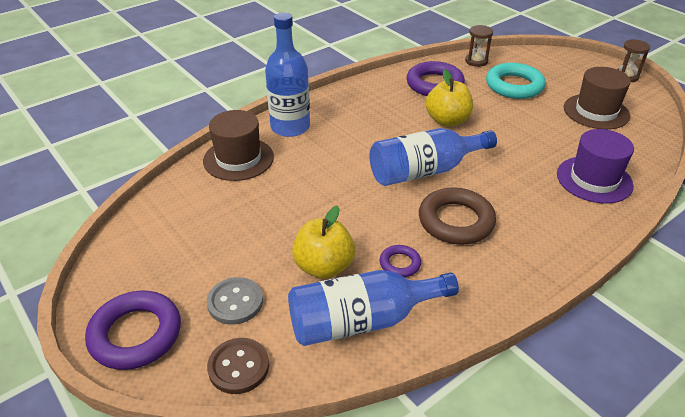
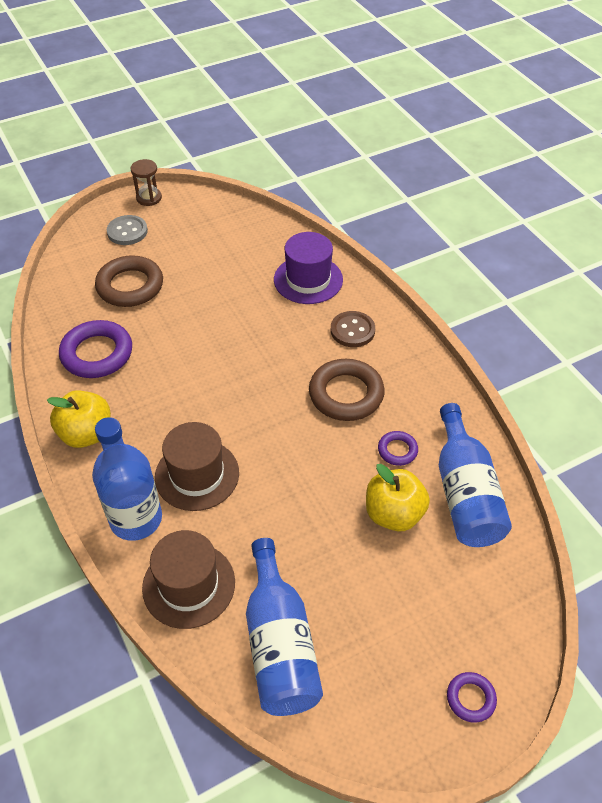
camera: 80 degrees left, 10 degrees up
purple ring [85,291,181,370] -> purple ring [447,672,497,722], size x0.51
grey button [207,277,263,325] -> grey button moved to [107,215,148,245]
brown button [207,338,269,394] -> brown button moved to [331,311,375,347]
blue bottle [369,128,497,186] -> blue bottle moved to [246,538,323,716]
yellow apple [426,69,473,127] -> yellow apple moved to [47,390,111,448]
brown hourglass [465,25,493,67] -> none
turquoise ring [486,63,546,99] -> brown ring [95,255,163,307]
brown hat [564,67,631,130] -> brown hat moved to [155,422,239,511]

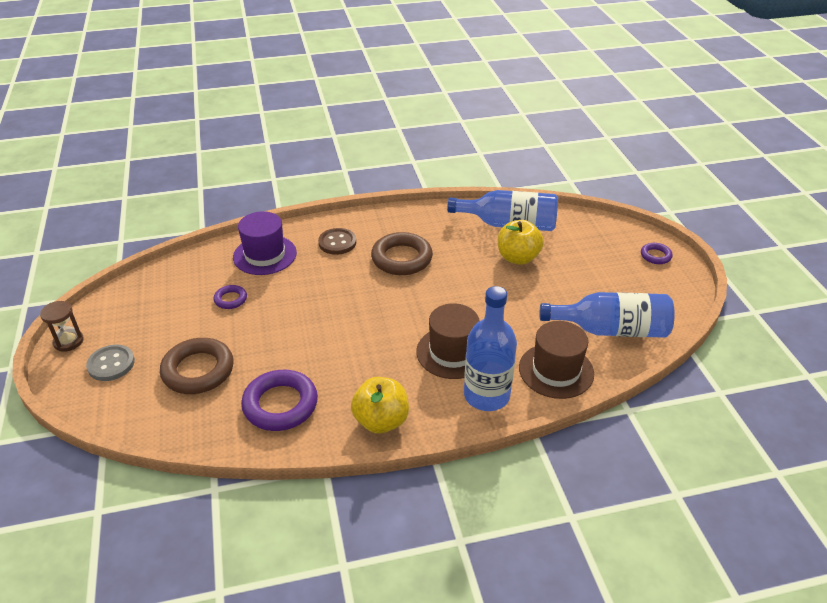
camera: 75 degrees left, 10 degrees down
purple ring [378,431,418,466] -> purple ring moved to [214,285,247,309]

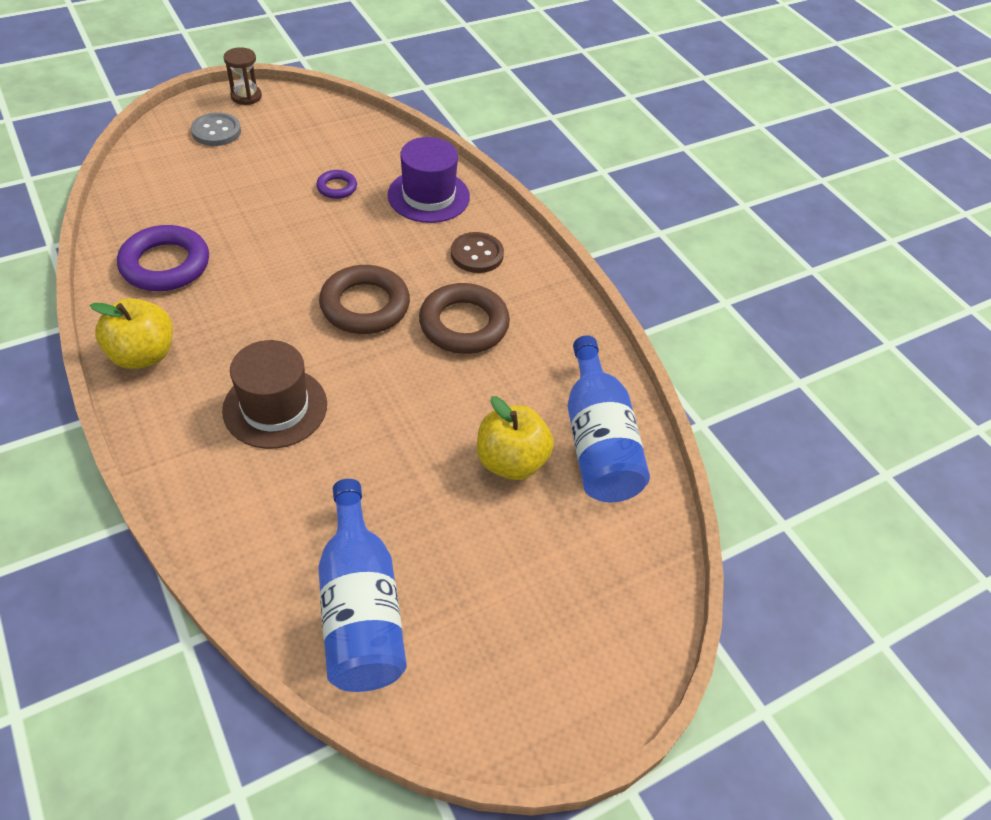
camera: 70 degrees right, 10 degrees up
brown ring [160,338,234,394] -> brown ring moved to [319,265,410,334]
blue bottle [464,286,517,411] -> none
brown hat [519,321,594,399] -> none
purple ring [641,243,672,264] -> none

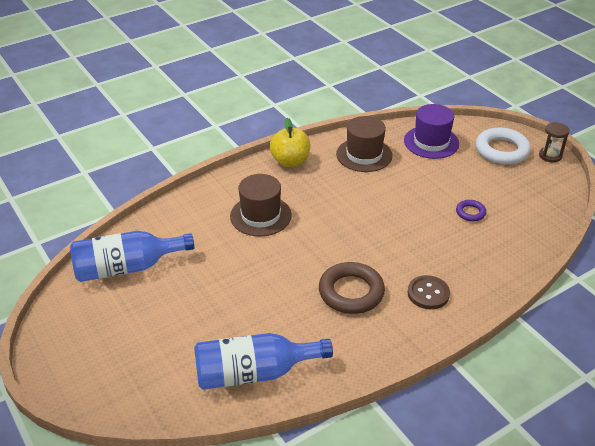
camera: 90 degrees right, 10 degrees down
purple ring [117,225,209,291] -> brown hat [336,116,393,172]
grey button [191,112,241,146] -> white ring [476,128,531,164]
brown ring [319,265,410,334] -> none
purple hat [388,137,470,223] -> purple hat moved to [404,104,459,159]
yellow apple [477,396,554,480] -> none

